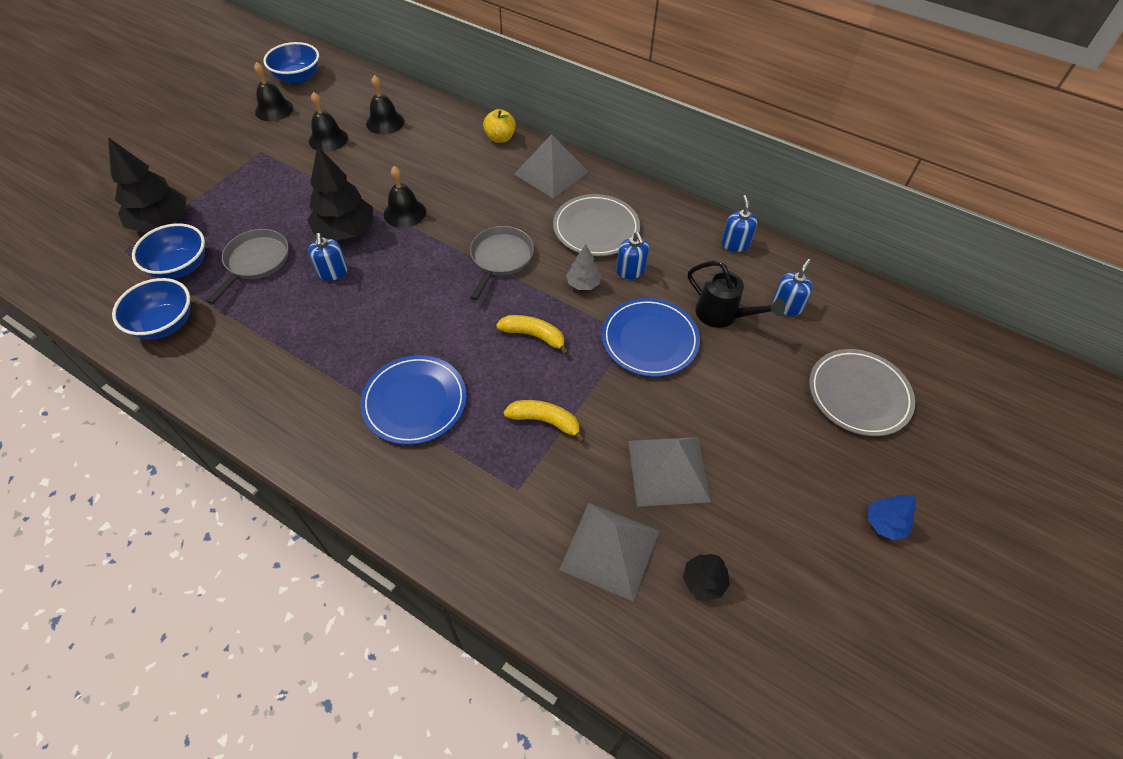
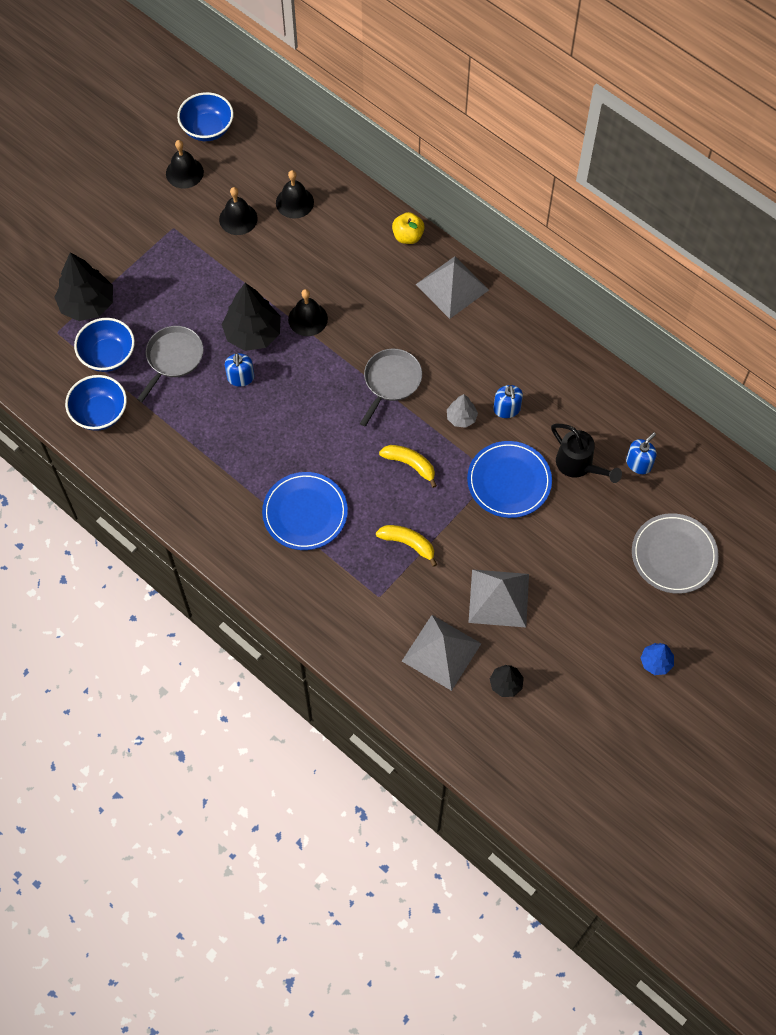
camera: 10 degrees right, 10 degrees up
grey plate [553,194,640,256] -> none
blue soap dispenser [721,195,758,252] -> none

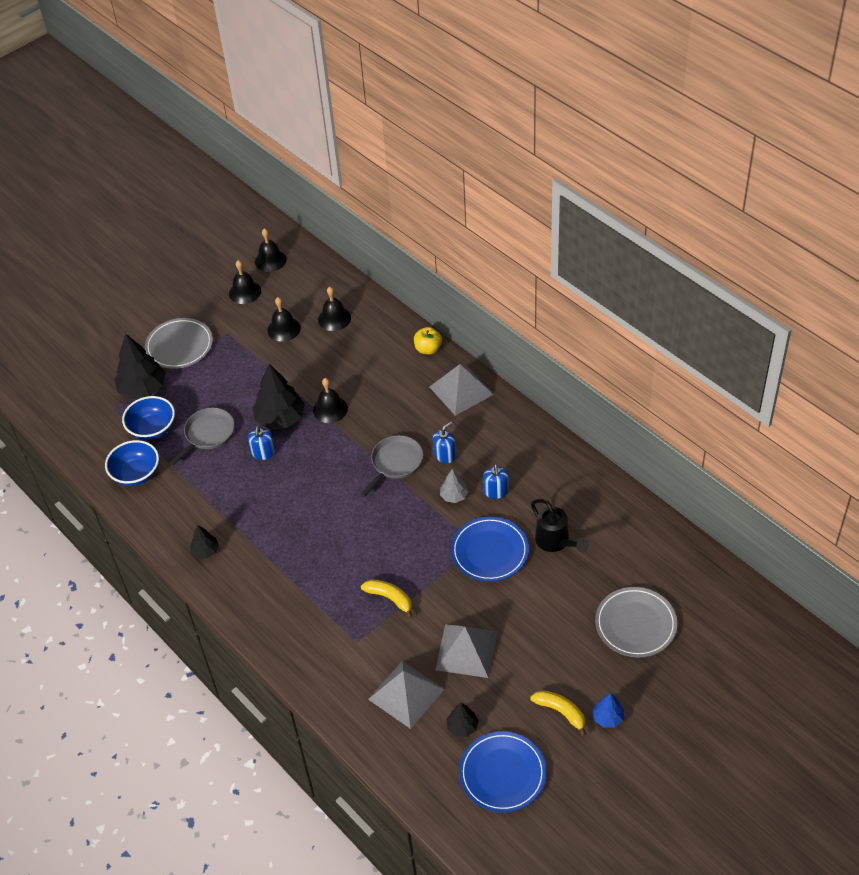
camera: 10 degrees right, 15 degrees down
blue bowl [177,92,234,141] -> black bell [255,228,287,272]
blue plate [262,472,348,550] -> blue plate moved to [459,731,546,813]
yellow banana [379,445,437,488] -> yellow banana moved to [530,690,586,737]
blue soap dispenser [626,432,656,474] -> blue soap dispenser moved to [433,422,456,463]
none -> grey plate [145,318,213,369]
none -> black tree [190,525,219,558]

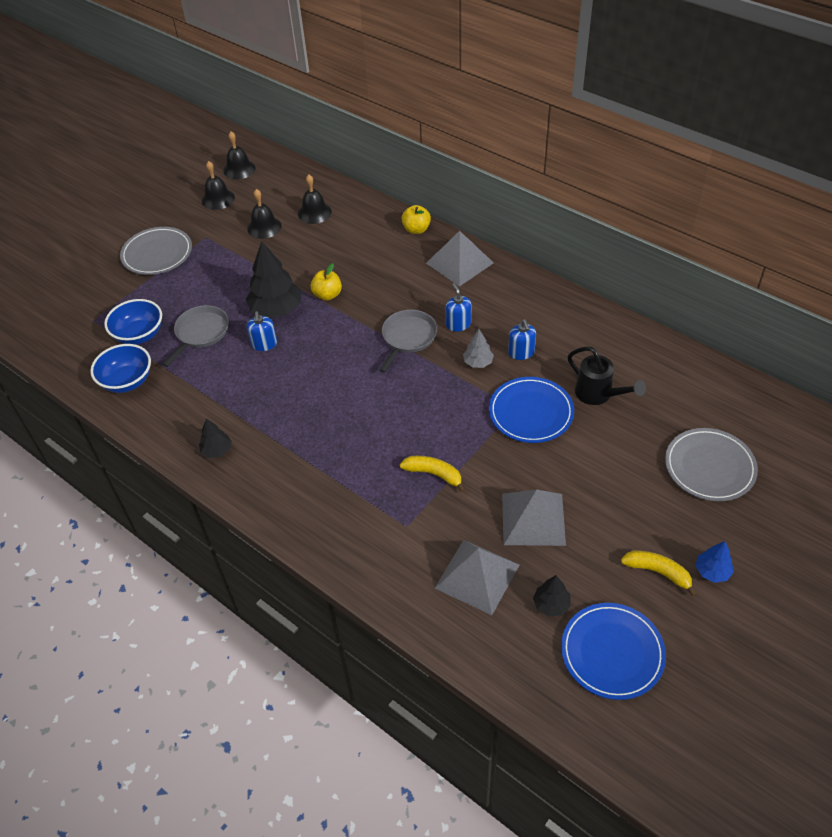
camera: 10 degrees left, 0 degrees up
black tree [115,333,166,399] -> none
black bell [313,378,348,423] -> yellow apple [311,263,342,301]
blue soap dispenser [433,422,456,463] -> blue soap dispenser turned 60 degrees counterclockwise [446,283,471,332]

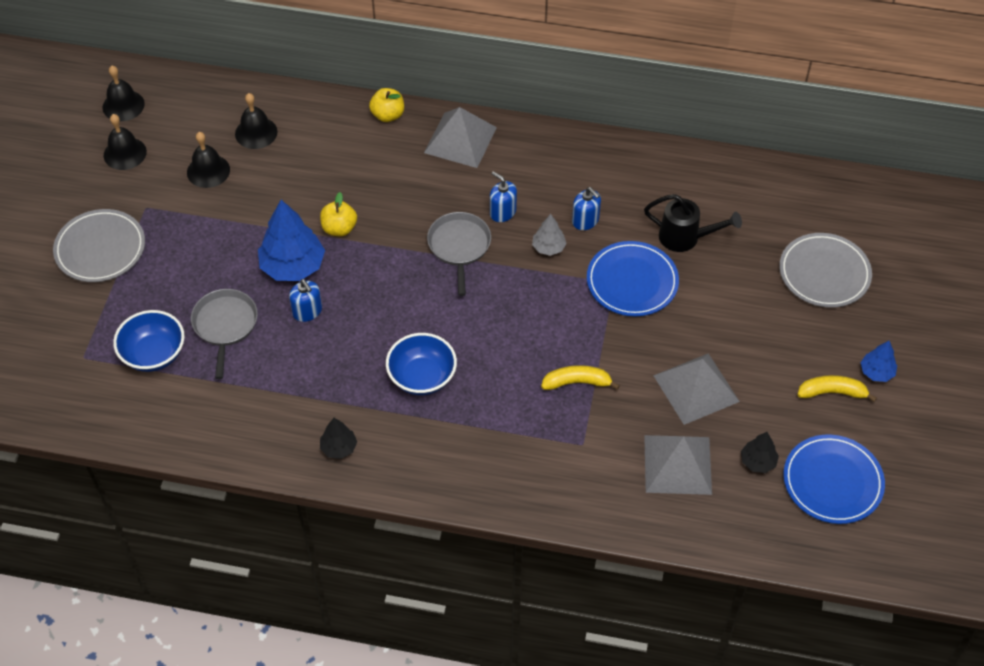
camera: 30 degrees left, 5 degrees up
blue bowl [90,344,151,393] -> blue bowl moved to [386,333,457,395]
black tree [246,241,301,318] -> blue tree [258,200,325,281]

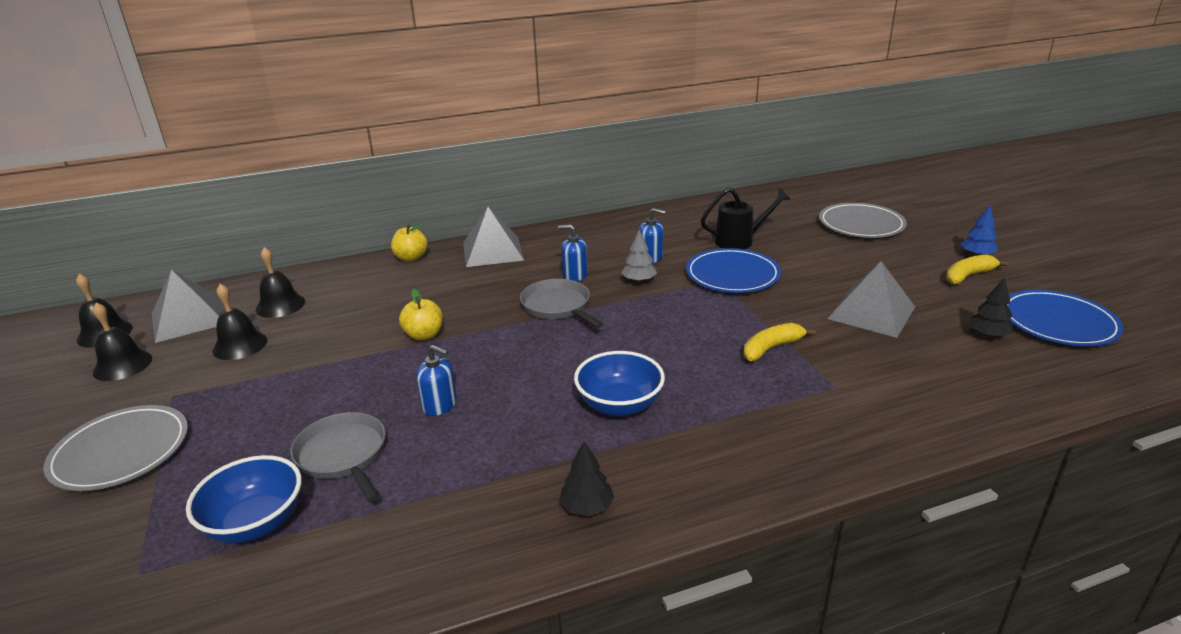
camera: 30 degrees left, 25 degrees down
blue tree [258,200,325,281] -> none
grey pyramid [644,435,712,495] -> grey pyramid moved to [152,269,223,343]

